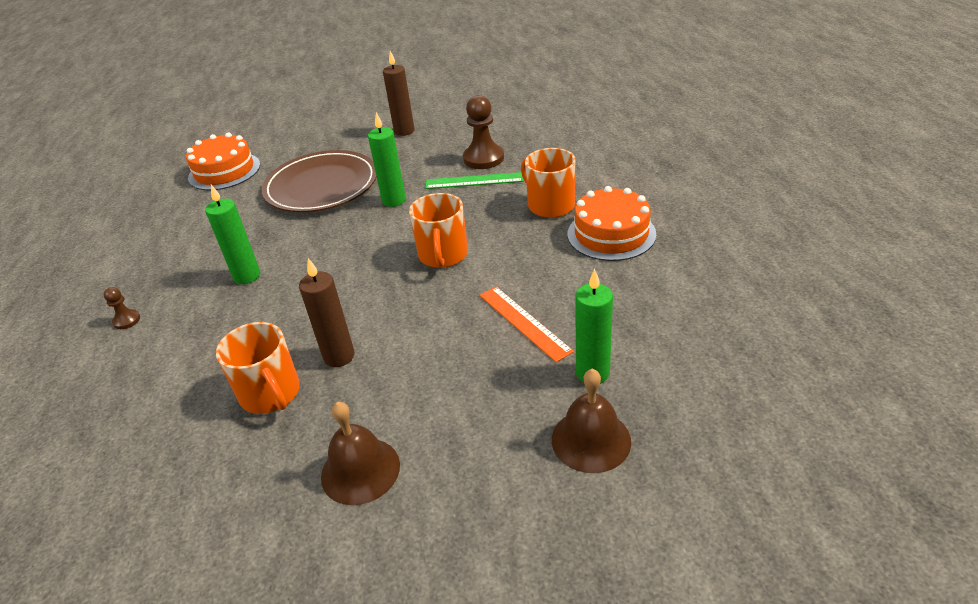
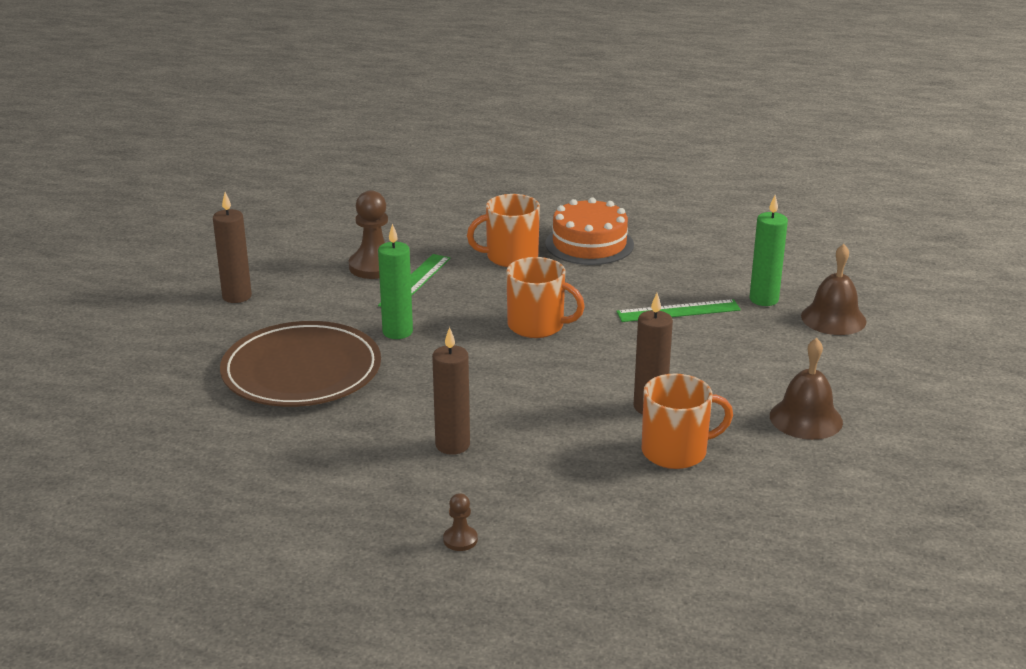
camera: 70 degrees left, 10 degrees down
orange cake [186,132,260,190] -> none
green candle [205,185,260,284] -> brown candle [432,327,470,455]
orange ruler [479,286,574,362] -> green ruler [616,299,741,322]

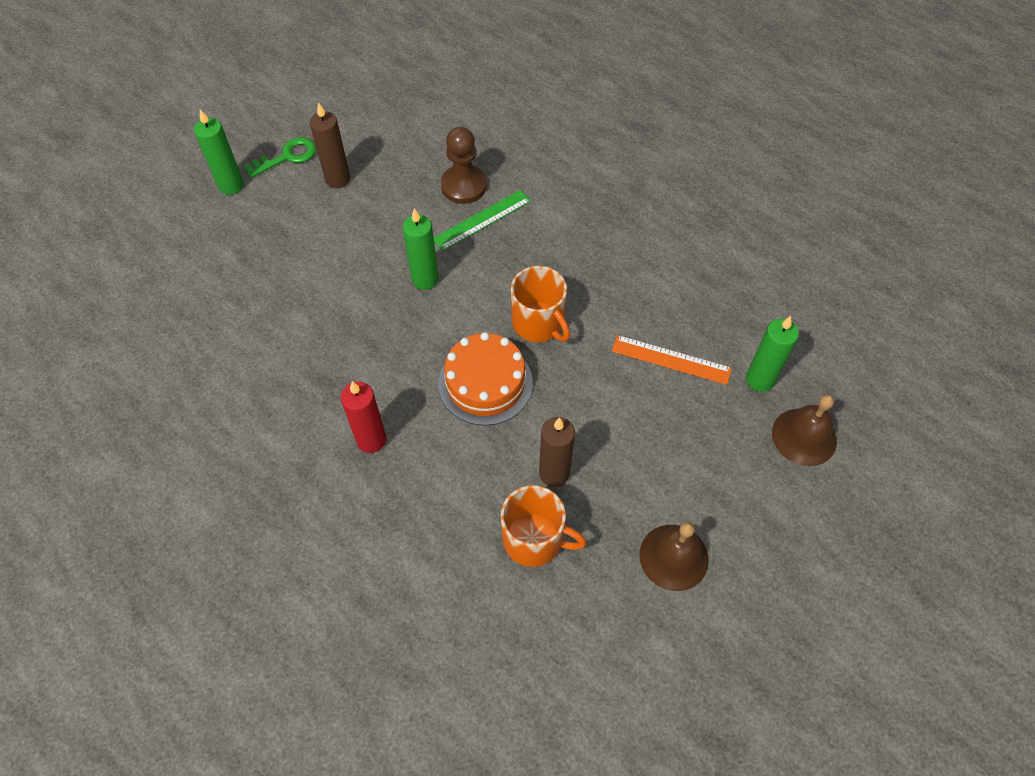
camera: 30 degrees right, 30 degrees up
brown plate [220,321,381,407] -> none
brown candle [432,327,470,455] -> red candle [341,381,386,453]
brown pawn [443,493,478,551] -> none
orange mug [467,194,540,267] -> none
orange cake [545,197,634,265] -> orange cake moved to [438,332,533,426]
green ruler [616,299,741,322] -> orange ruler [612,335,732,385]
none -> green candle [194,109,244,195]
none -> green key [244,137,316,178]

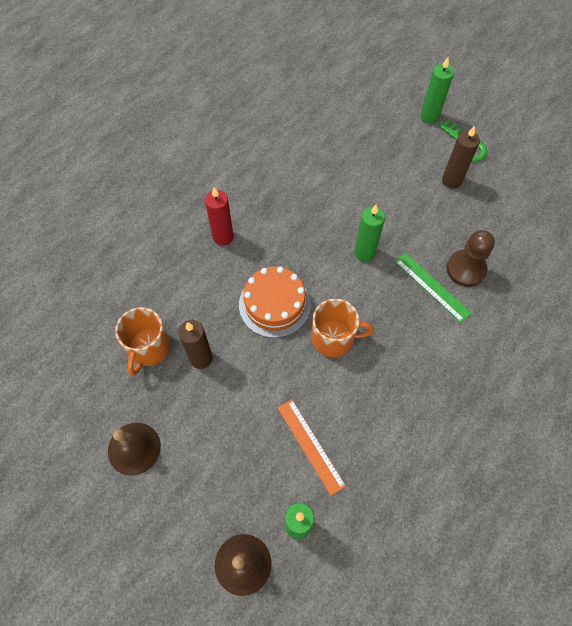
camera: 85 degrees right, 5 degrees up
orange mug [511,266,570,342] -> orange mug turned 135 degrees counterclockwise [312,299,374,357]
orange ruler [612,335,732,385] -> orange ruler turned 45 degrees counterclockwise [278,399,346,496]

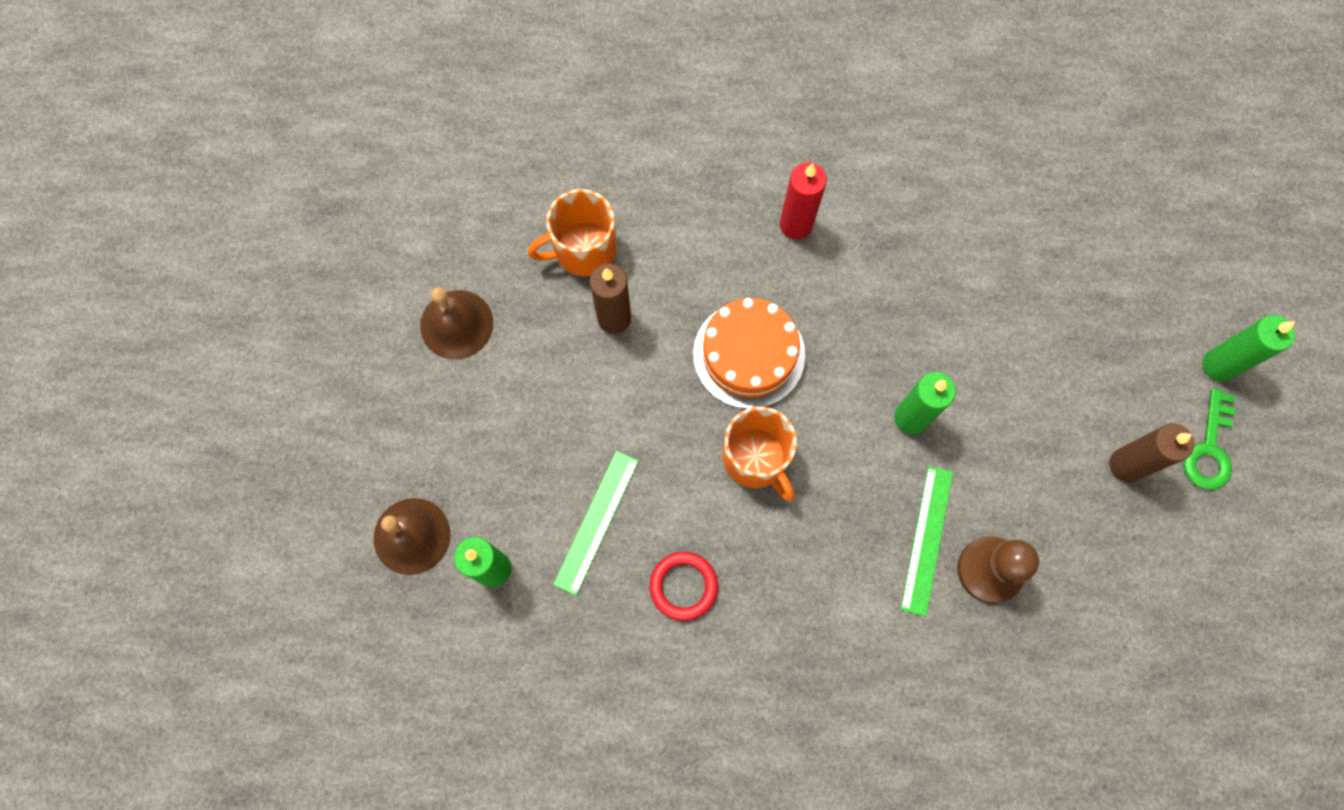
camera: 55 degrees right, 10 degrees up
orange ruler [278,399,346,496] -> green ruler [553,451,639,596]
none -> red ring [650,552,718,621]

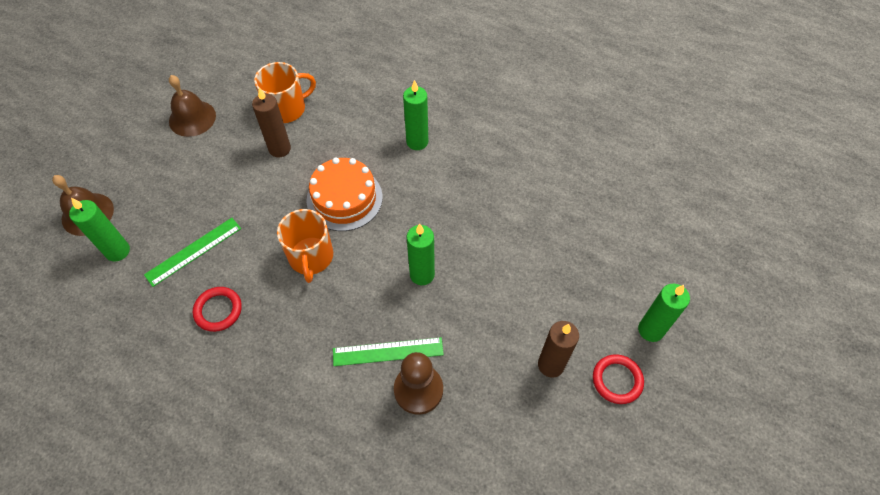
camera: 25 degrees right, 15 degrees down
orange mug [528,189,617,277] -> orange mug turned 150 degrees clockwise [254,62,316,123]
red candle [780,162,827,239] -> green candle [403,80,428,150]
green ruler [901,466,953,617] -> green ruler turned 45 degrees clockwise [333,337,444,366]
green key [1183,388,1235,490] -> red ring [593,354,644,404]

